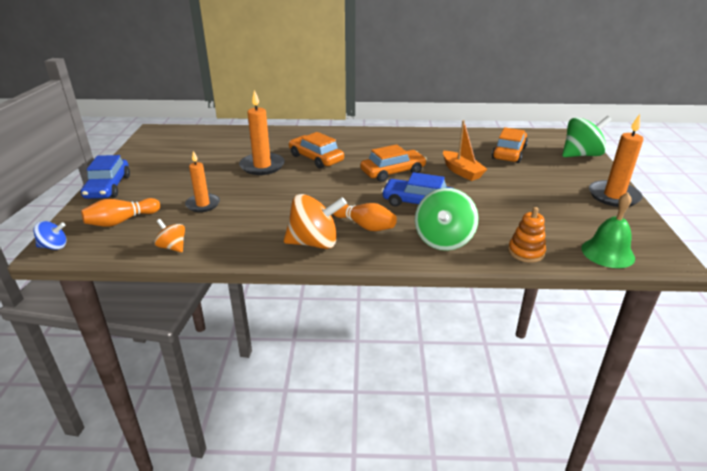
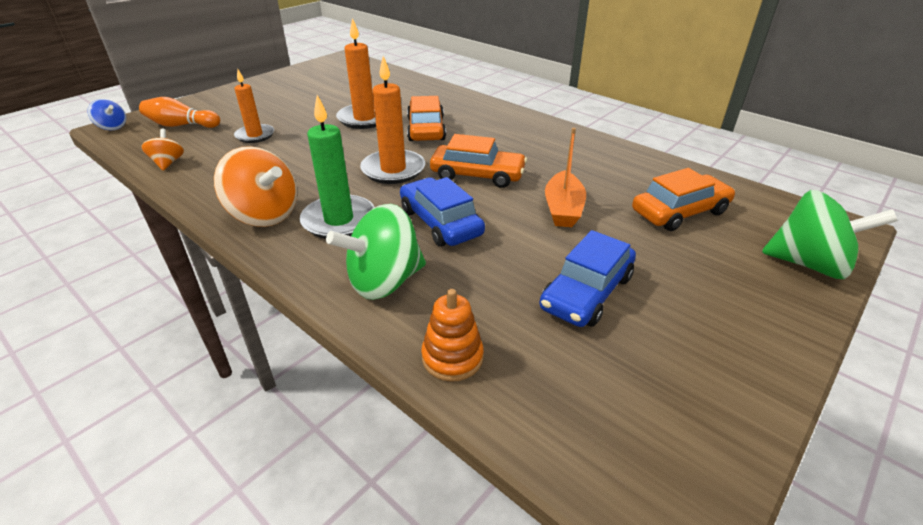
camera: 40 degrees right, 5 degrees up
blue car [81,155,130,199] -> blue car moved to [539,230,636,327]
orange bowling pin [333,203,397,231] -> green candle [300,95,375,239]
green bell [581,192,635,268] -> none
orange candle [589,114,643,207] -> orange candle moved to [360,56,425,184]

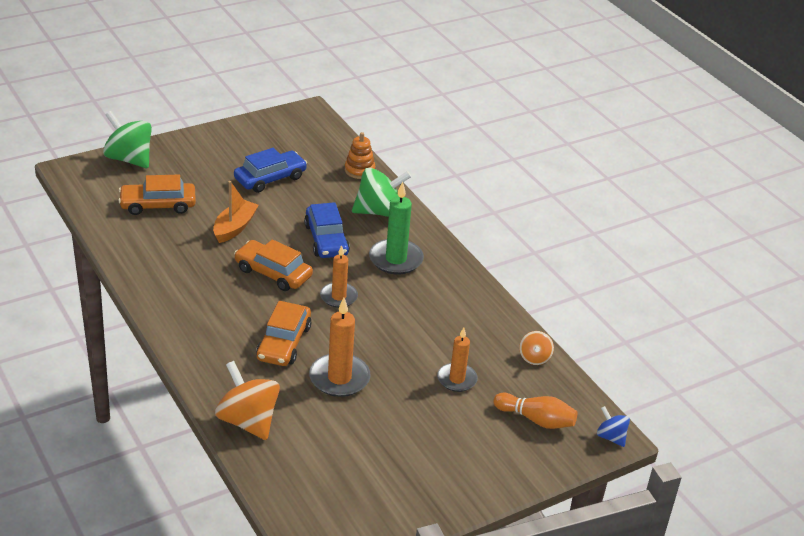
camera: 165 degrees left, 0 degrees up
orange spinning top [214,146,297,227] -> orange spinning top moved to [215,361,280,440]
orange candle [360,56,425,184] -> orange candle [320,245,358,308], size x0.67

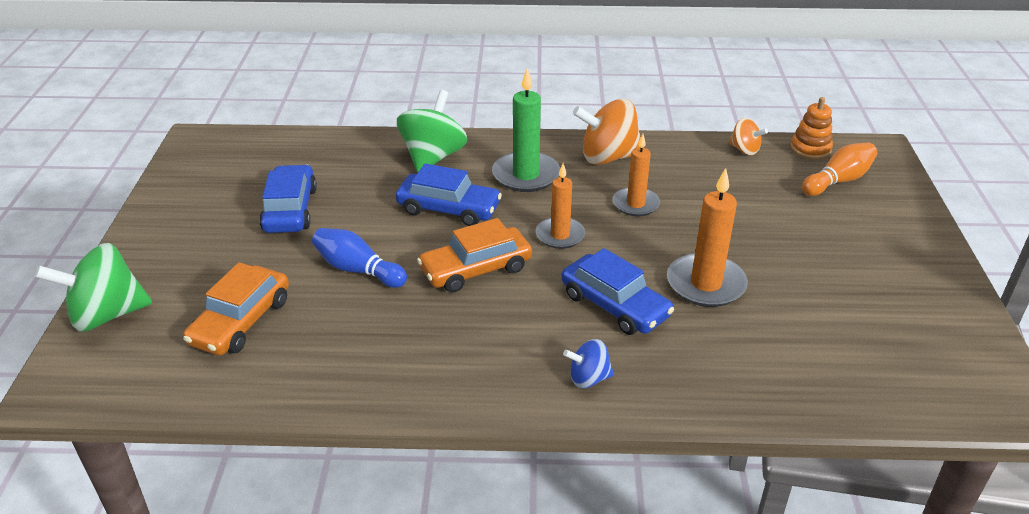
camera: 55 degrees left, 0 degrees up
orange boat [213,181,259,243] -> blue bowling pin [312,228,407,288]
orange spinning top [215,361,280,440] -> orange spinning top moved to [573,99,641,165]
orange car [256,301,312,366] -> blue car [561,248,674,335]
orange stacking toy [345,132,375,179] -> orange stacking toy moved to [790,97,833,160]
orange candle [437,327,478,392] -> orange candle moved to [612,134,660,216]
blue spinning top [597,406,630,447] -> blue spinning top moved to [563,339,614,388]

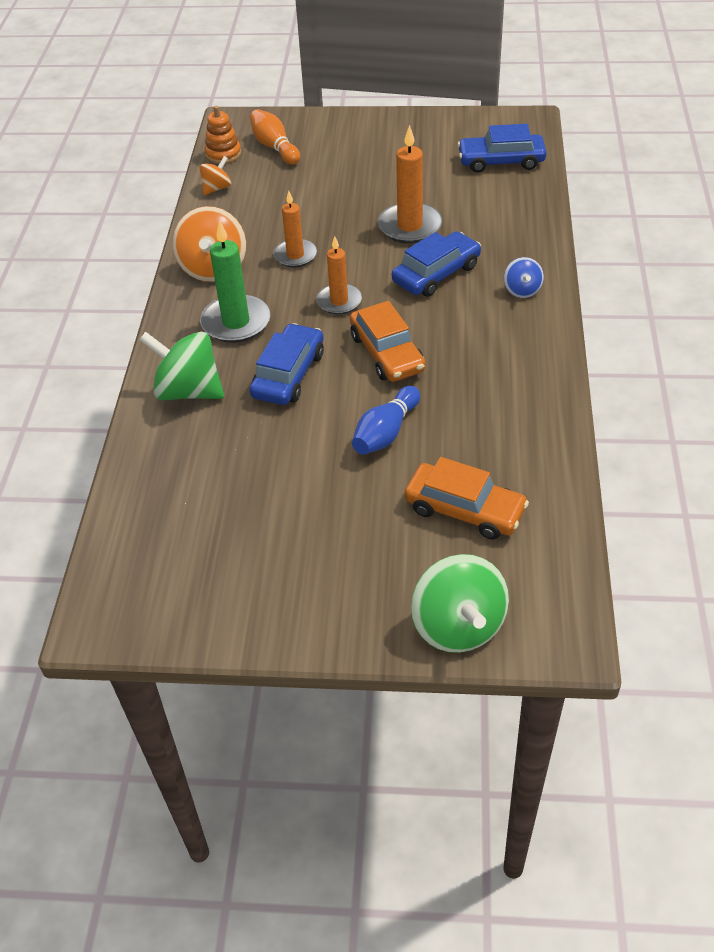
camera: 85 degrees left, 10 degrees up
blue car [259,164,317,233] -> blue car moved to [457,124,547,173]

